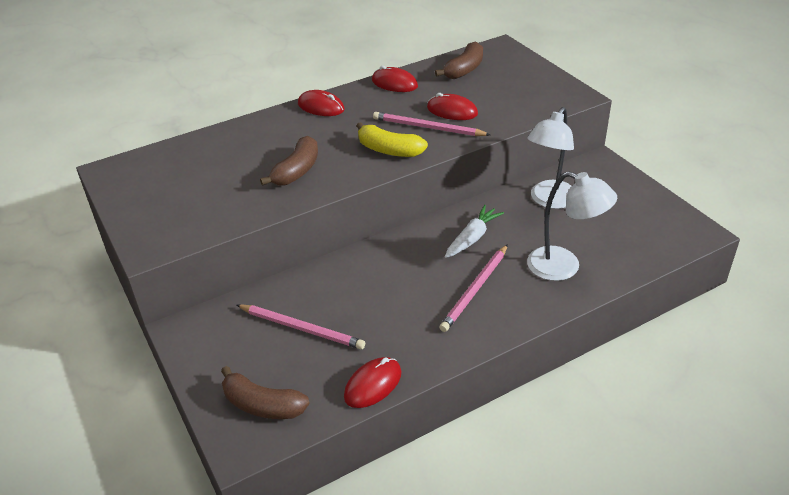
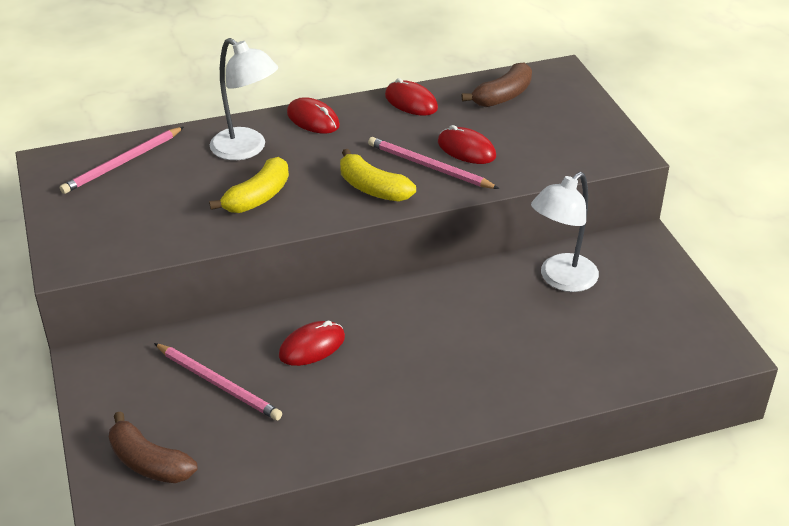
camera: 10 degrees right, 0 degrees up
brown banana [260,136,318,186] -> yellow banana [209,157,289,213]
red mouse [344,357,401,408] -> red mouse moved to [279,320,345,366]
pink pencil [439,244,508,332] -> pink pencil moved to [60,127,184,194]
white carrot [445,205,504,258] -> none
white lamp [527,171,617,281] -> white lamp moved to [210,38,278,160]

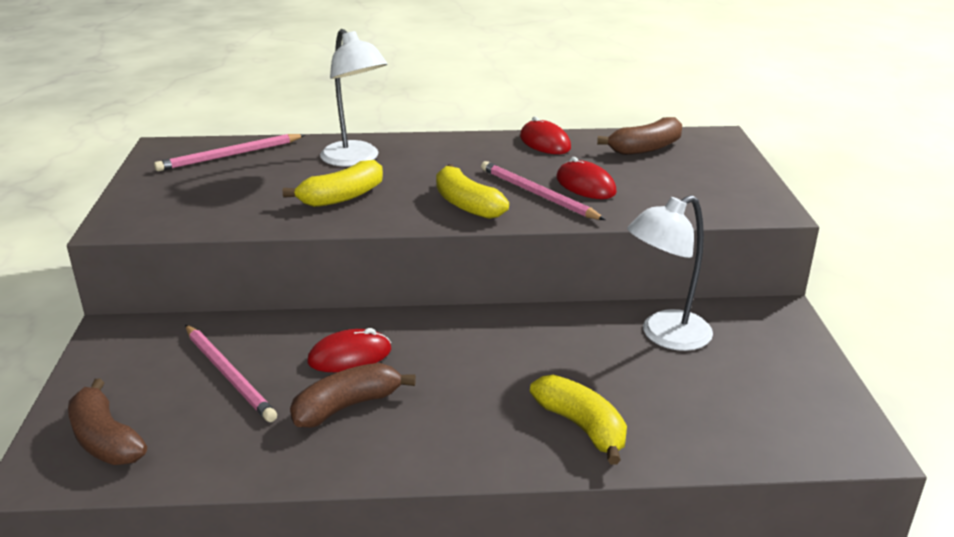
camera: 15 degrees right, 10 degrees down
red mouse [287,97,340,134] -> none
none -> brown banana [290,363,416,428]
none -> yellow banana [530,375,627,464]

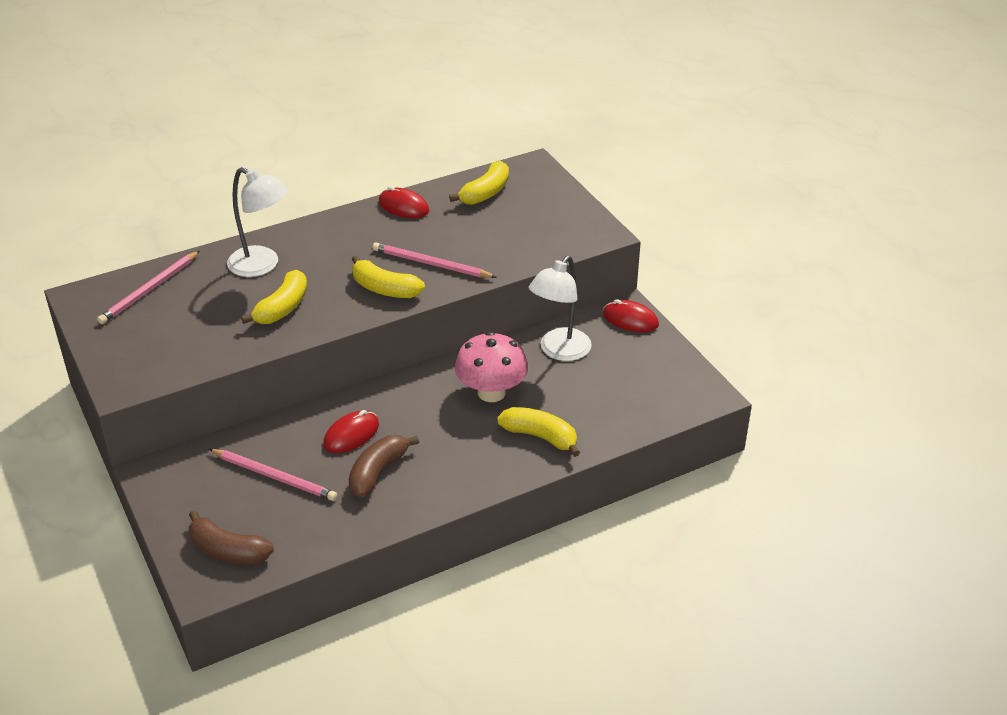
camera: 25 degrees left, 10 degrees up
red mouse [556,157,617,199] -> red mouse moved to [603,299,659,332]
brown banana [597,117,682,155] -> yellow banana [449,161,509,205]
none -> pink mushroom [455,332,528,402]

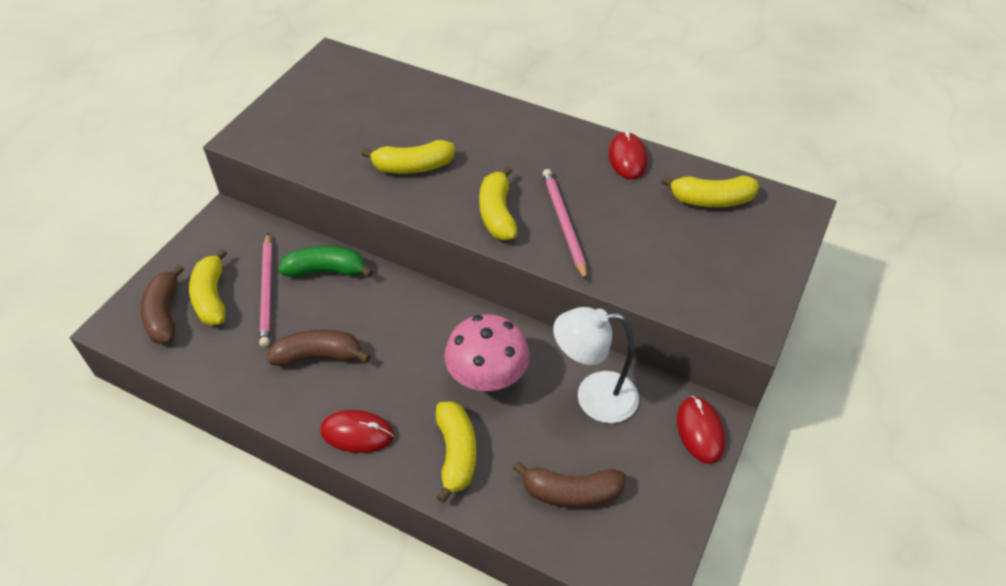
camera: 55 degrees right, 10 degrees up
pink pencil [97,251,199,324] -> none
white lamp [227,167,289,277] -> none
red mouse [323,410,379,453] -> red mouse moved to [320,410,394,453]
none -> yellow banana [189,249,227,326]
none -> green banana [278,246,373,277]
none -> brown banana [512,462,626,508]

